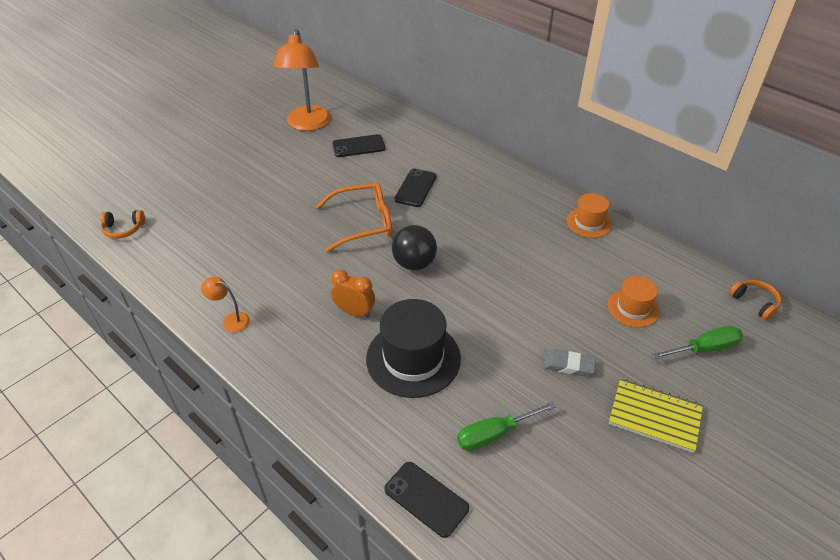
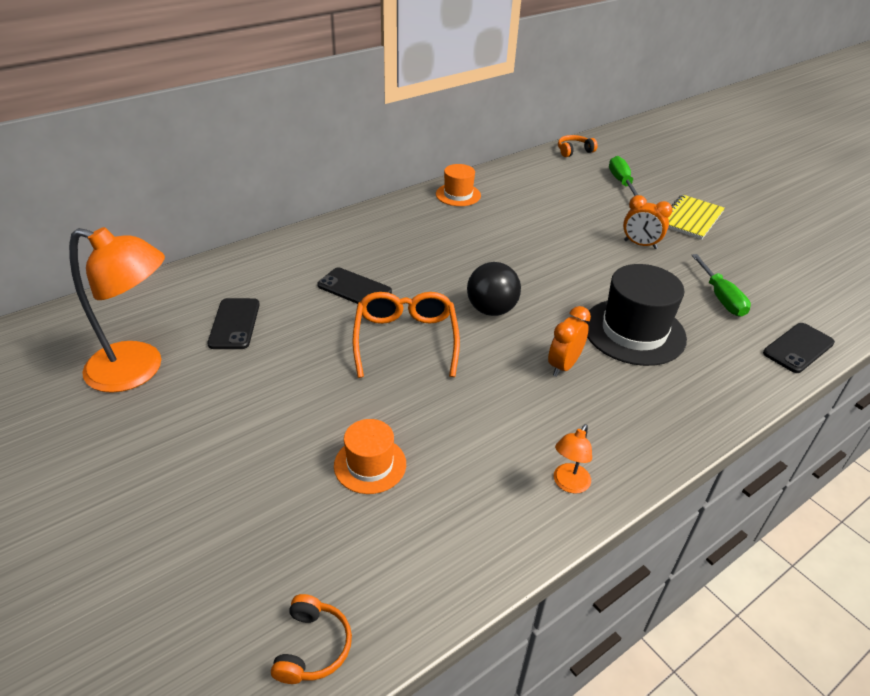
camera: 80 degrees left, 5 degrees down
grey eraser [543,349,596,376] -> orange clock [623,195,672,249]
orange hat [608,276,659,328] -> orange hat moved to [334,419,406,494]

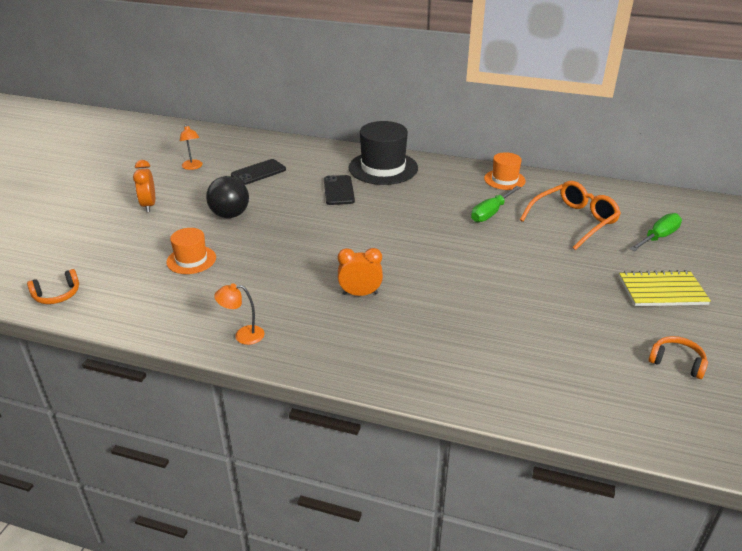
camera: 55 degrees right, 5 degrees down
orange lamp [69,227,165,393] -> orange lamp [180,124,202,170], size x0.44
orange glasses [352,292,460,378] -> orange glasses moved to [520,181,621,250]
black ball [467,262,521,316] -> black ball moved to [206,176,249,218]
orange headphones [558,135,598,157] -> orange headphones moved to [648,336,708,379]
black hat [584,264,687,366] -> black hat moved to [349,121,418,185]
orange clock [623,195,672,249] -> orange clock moved to [133,160,155,212]
green screwdriver [691,254,751,317] -> green screwdriver moved to [471,186,521,222]
black phone [763,323,835,373] -> none

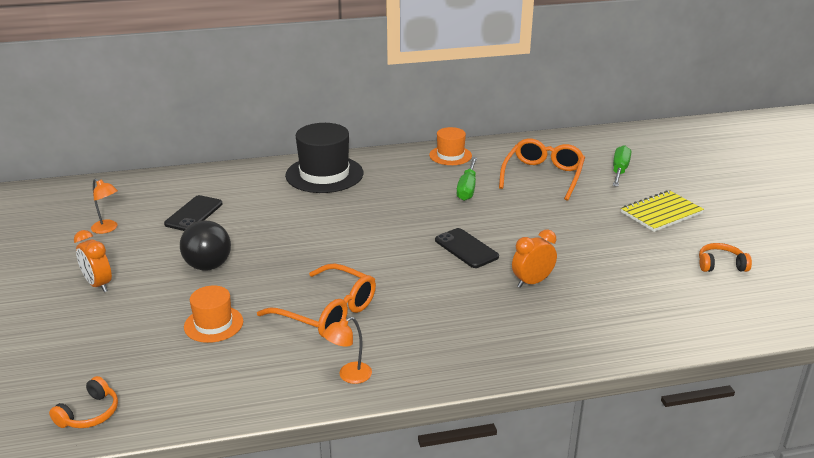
camera: 30 degrees left, 5 degrees down
black phone [324,175,355,205] -> black phone moved to [435,228,499,268]
orange clock [338,248,383,296] -> orange clock moved to [512,229,557,288]
none -> orange glasses [257,264,376,338]

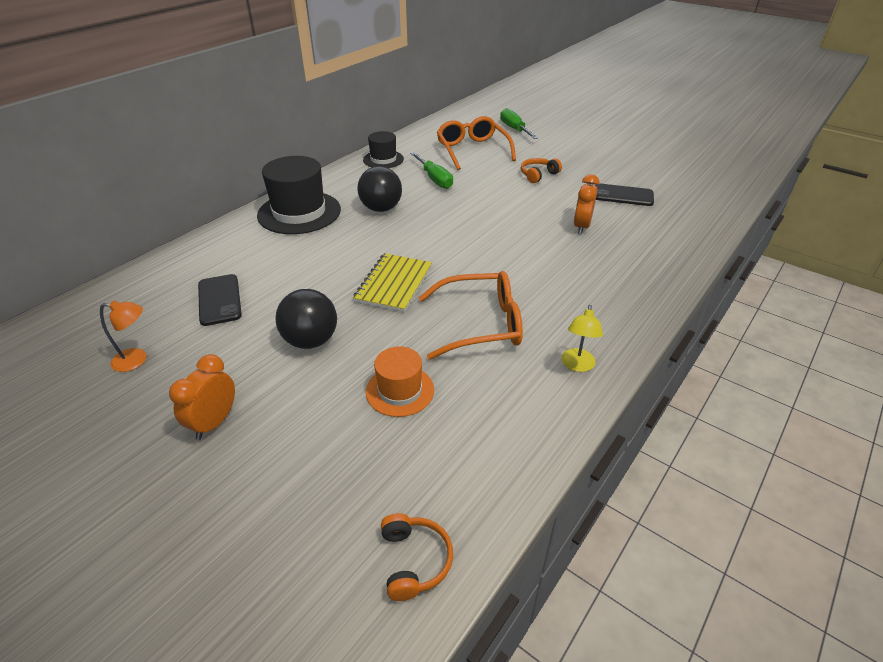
camera: 40 degrees left, 10 degrees up
orange clock [74,230,112,292] -> orange clock turned 105 degrees clockwise [169,354,235,440]
orange lamp [323,317,372,384] -> yellow lamp [562,305,603,372]
orange hat [429,127,472,165] -> black hat [363,131,404,168]
black phone [435,228,499,268] -> black phone moved to [595,183,654,206]
yellow notebook [621,190,704,232] -> yellow notebook moved to [353,253,432,312]
orange headphones [699,243,752,272] -> orange headphones moved to [521,158,562,183]
none -> black ball [357,166,402,212]

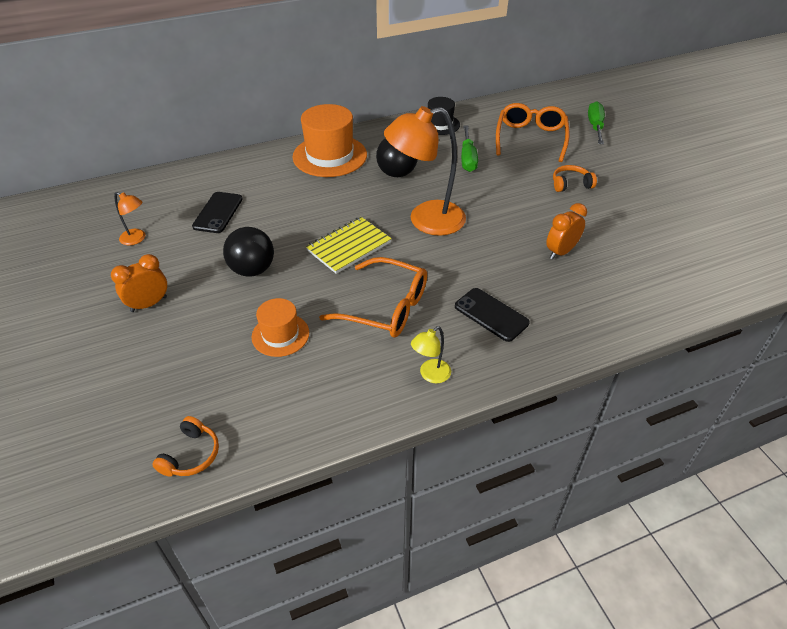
camera: 30 degrees right, 5 degrees up
black hat [257,156,341,234] -> orange hat [293,104,367,177]
black phone [595,183,654,206] -> black phone moved to [455,288,530,342]
none -> orange lamp [384,106,466,236]

